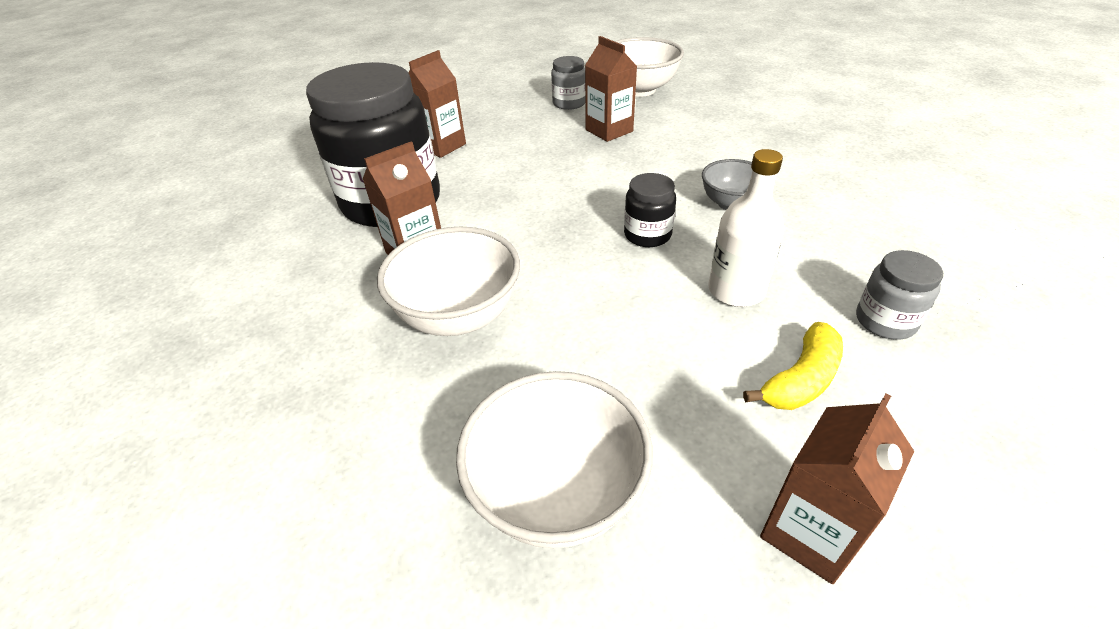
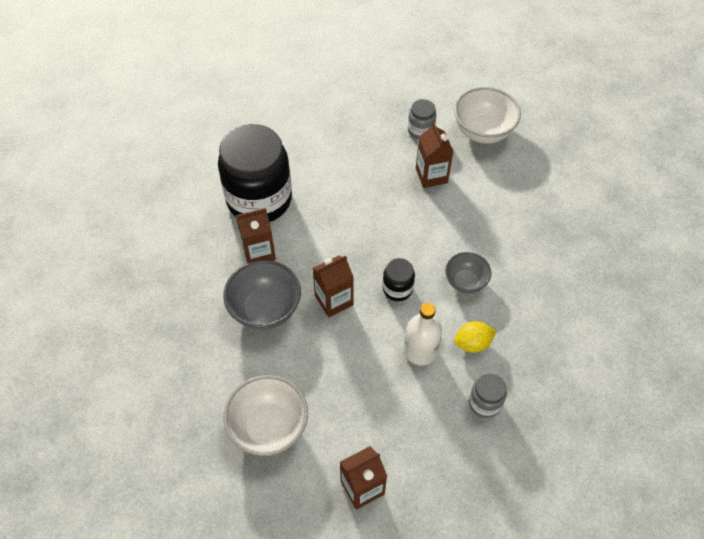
camera: 20 degrees right, 15 degrees up
white bowl [377,227,520,336] -> grey bowl [223,260,301,330]
brown carton [408,50,466,158] -> brown carton moved to [313,256,354,317]
yellow banana [743,322,843,410] -> none
none -> yellow lemon [454,321,496,353]

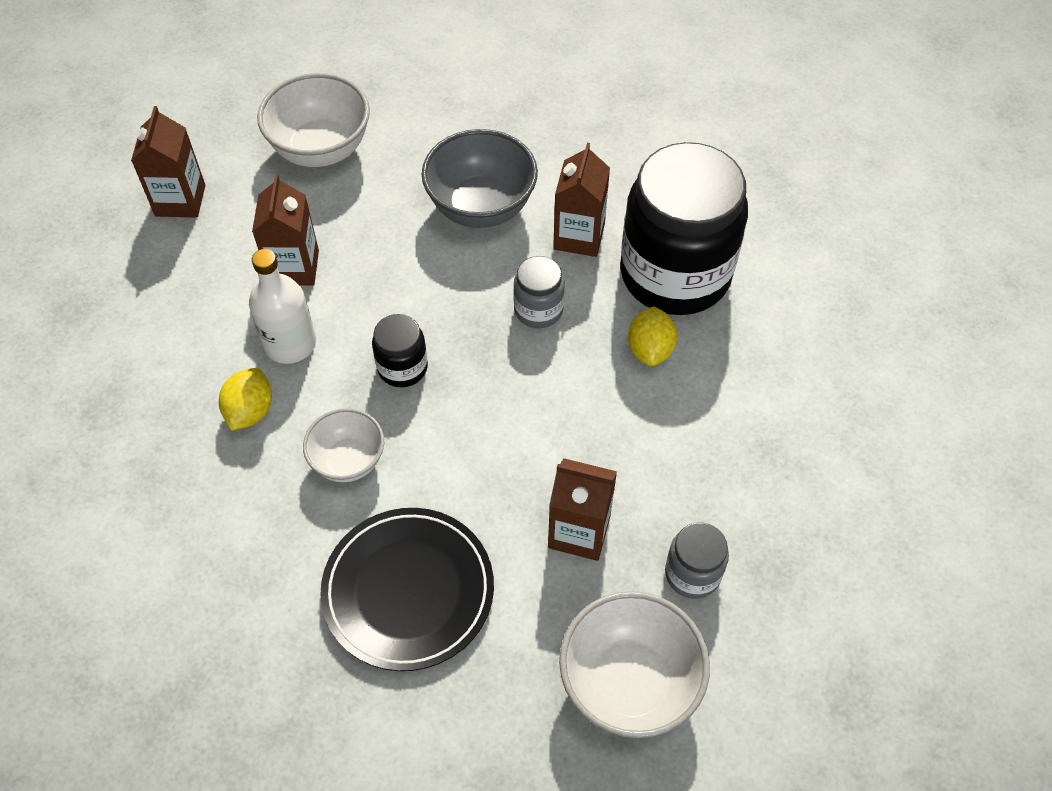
camera: 120 degrees right, 0 degrees up
brown carton [313,256,354,317] -> brown carton moved to [252,174,319,286]
grey bowl [445,252,491,294] -> white bowl [303,408,384,482]
grey jar [469,374,507,418] -> grey jar moved to [513,256,565,328]
none -> black plate [320,508,494,671]
none -> yellow lemon [628,306,677,366]

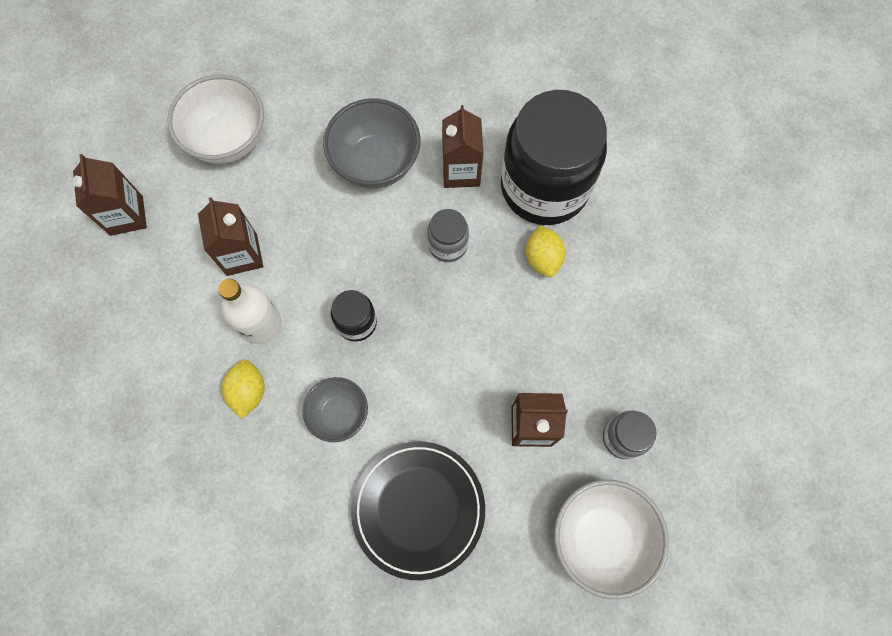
camera: 15 degrees left, 15 degrees up
white bowl [303,408,384,482] -> grey bowl [302,377,368,442]

